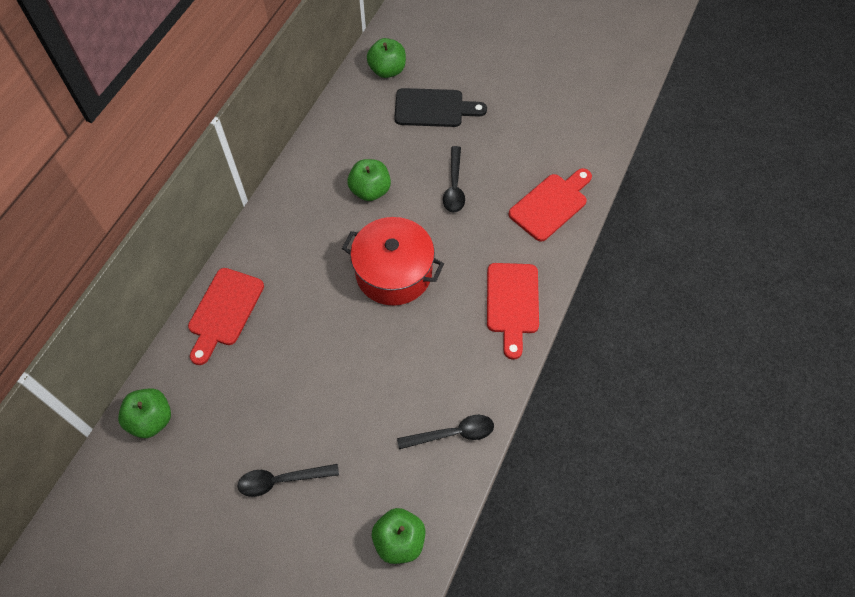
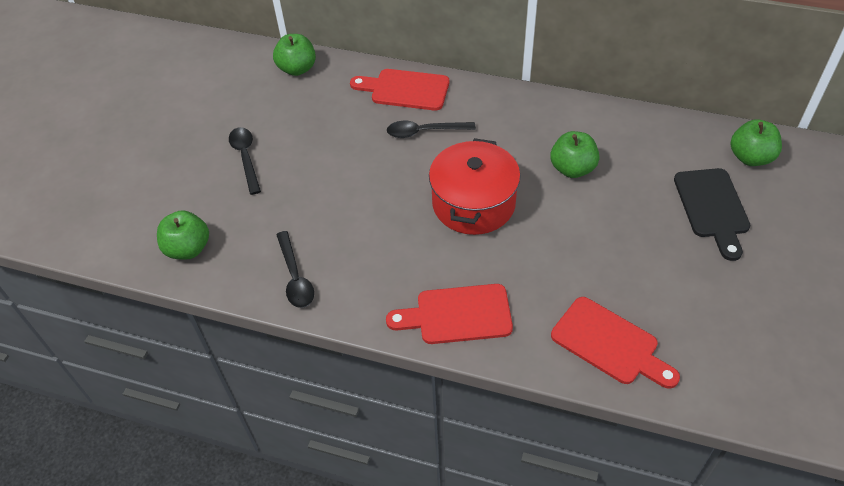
camera: 85 degrees right, 10 degrees down
black spoon [443,146,465,213] -> black spoon moved to [387,121,476,138]

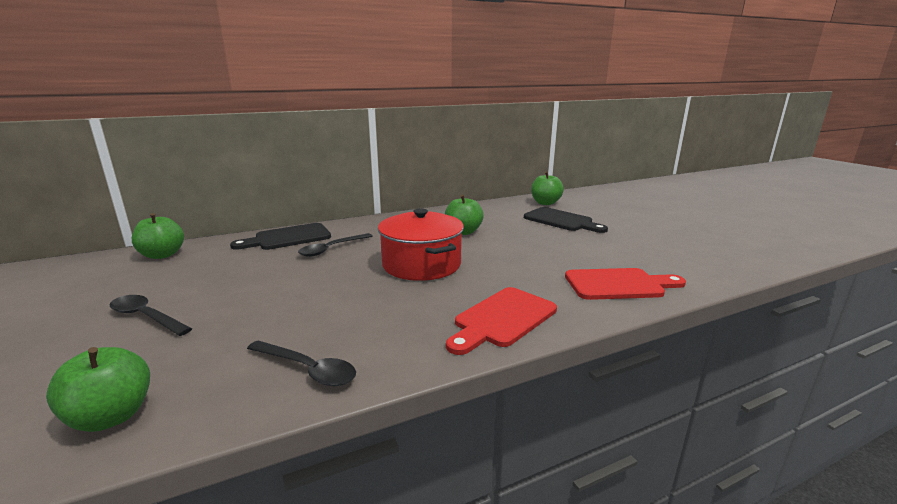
camera: 45 degrees left, 30 degrees down
red cutting board [350,69,449,111] -> black cutting board [230,223,331,250]

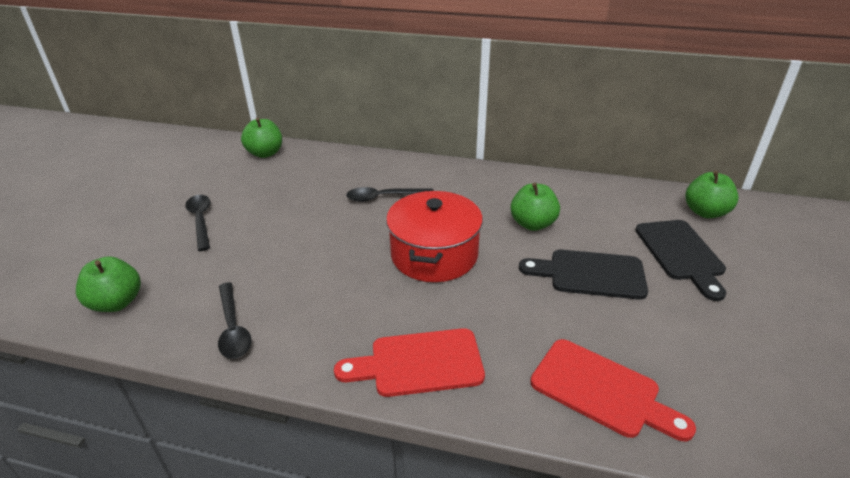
camera: 40 degrees right, 15 degrees up
black cutting board [230,223,331,250] -> black cutting board moved to [519,250,648,300]

